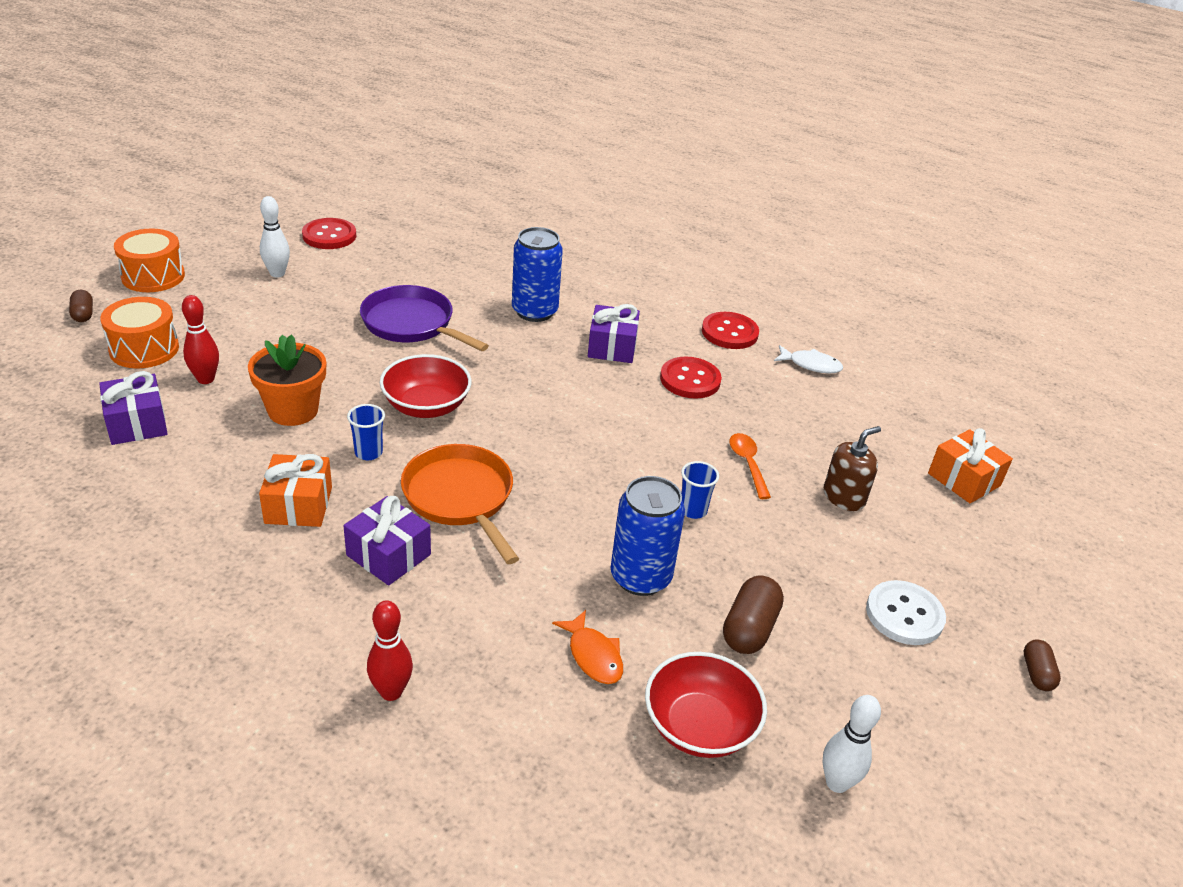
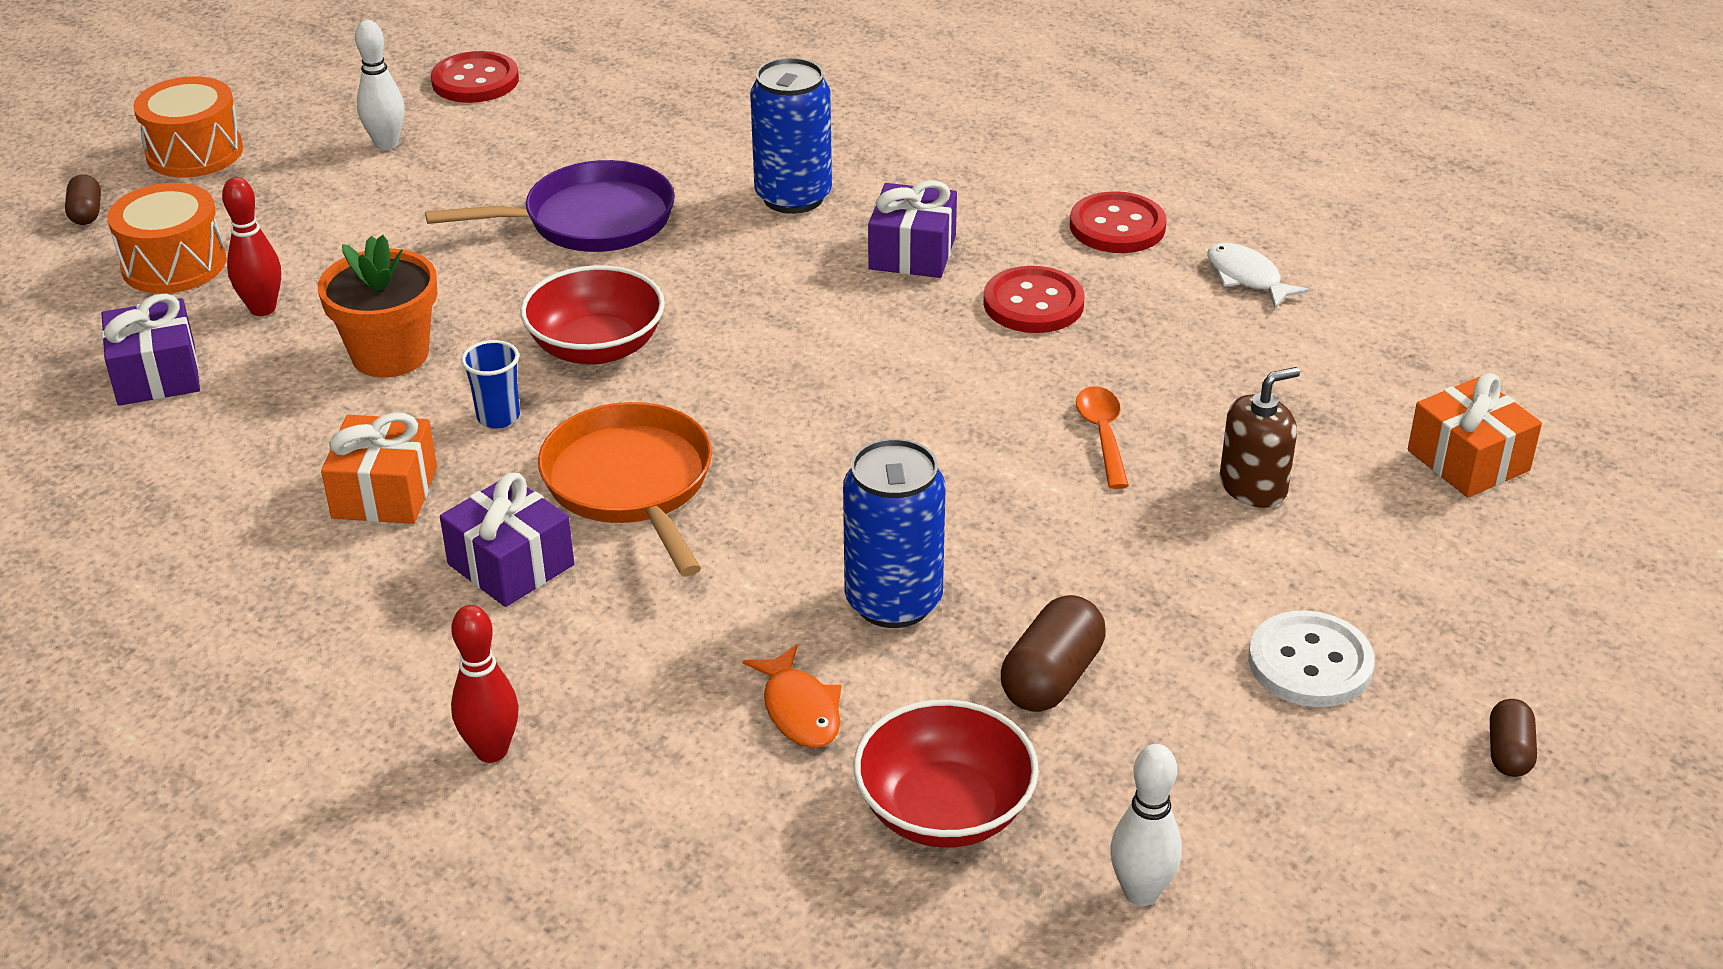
camera: 10 degrees right, 0 degrees up
purple pan [360,285,489,351] -> purple pan turned 120 degrees clockwise [425,160,675,252]
blue cup [681,461,719,519] -> none
white fish [774,345,843,373] -> white fish turned 150 degrees counterclockwise [1207,243,1309,308]

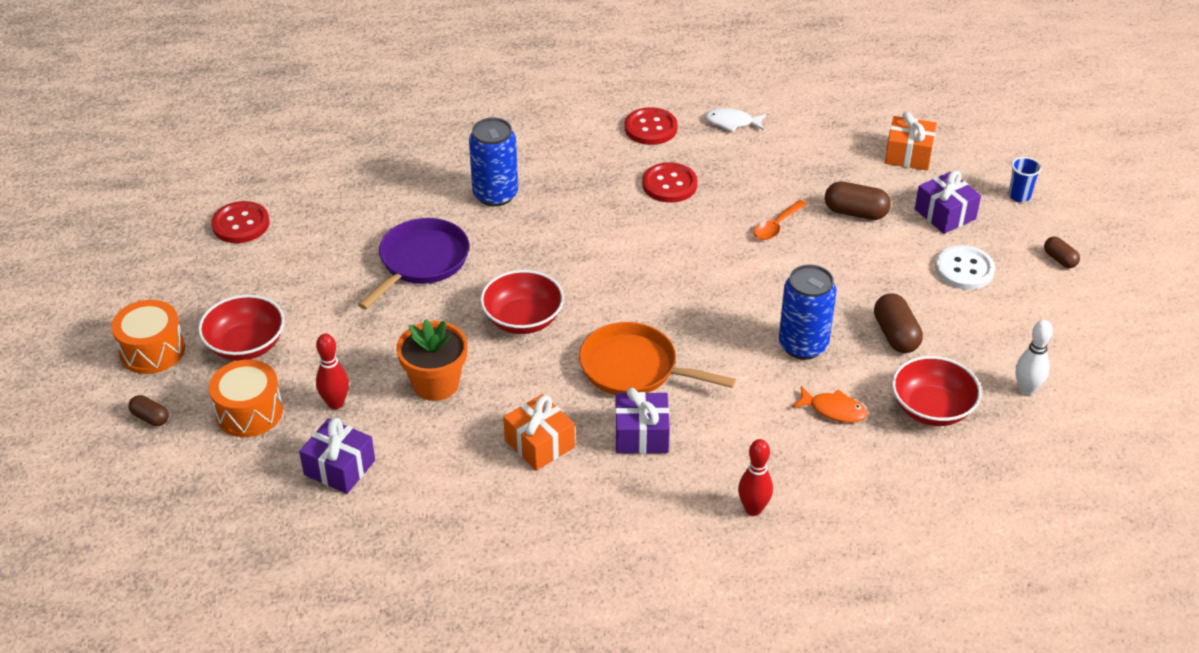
camera: 45 degrees left, 5 degrees up
white bowling pin [355,20,404,150] -> none
blue cup [461,340,520,428] -> blue cup moved to [1009,157,1042,202]
purple gift [868,180,957,278] -> purple gift moved to [915,170,981,234]
orange spoon [1076,386,1129,489] -> orange spoon turned 90 degrees counterclockwise [754,200,807,240]
brown soap dispenser [1220,367,1300,508] -> brown capsule [825,181,891,220]
none -> red bowl [198,295,285,361]

